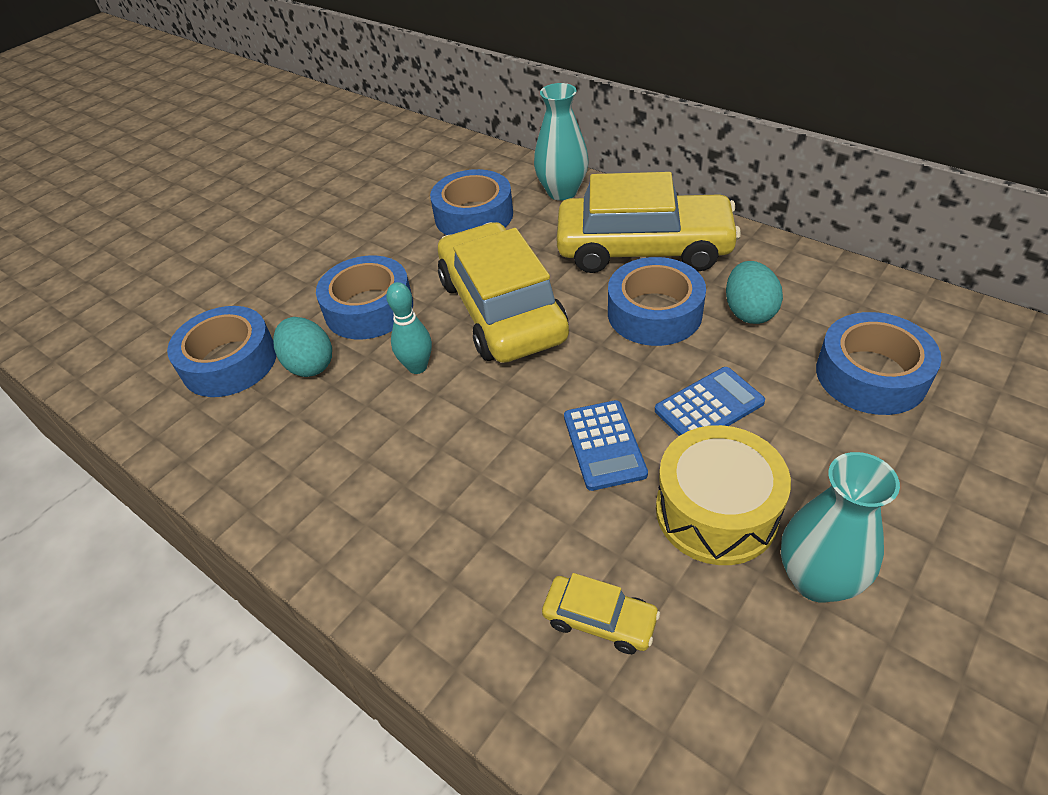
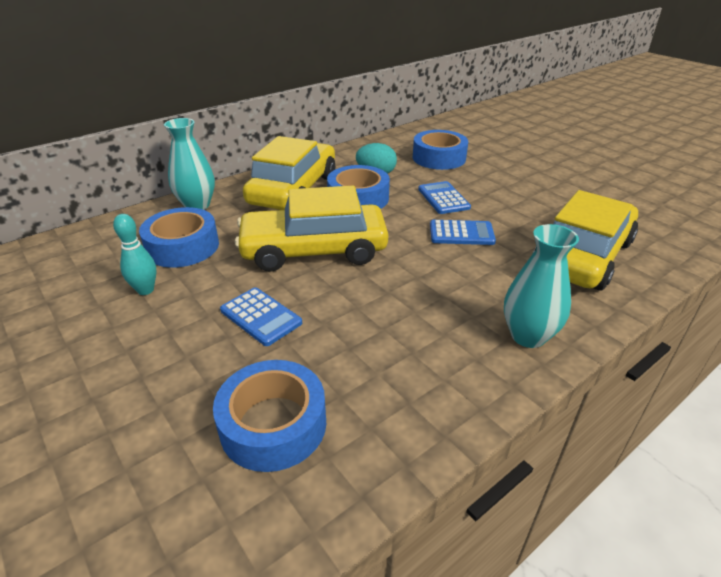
camera: 80 degrees left, 10 degrees down
turquoise egg [273,317,332,377] -> none
blue tape [316,255,413,339] -> blue calculator [220,287,302,346]
turquoise bowling pin [386,282,432,374] -> turquoise bowling pin moved to [113,214,157,295]
yellow car [542,573,660,654] -> yellow car [533,190,638,291], size x2.40
yellow drum [656,425,791,565] -> none
turquoise vase [781,452,900,603] -> turquoise vase moved to [504,224,579,348]

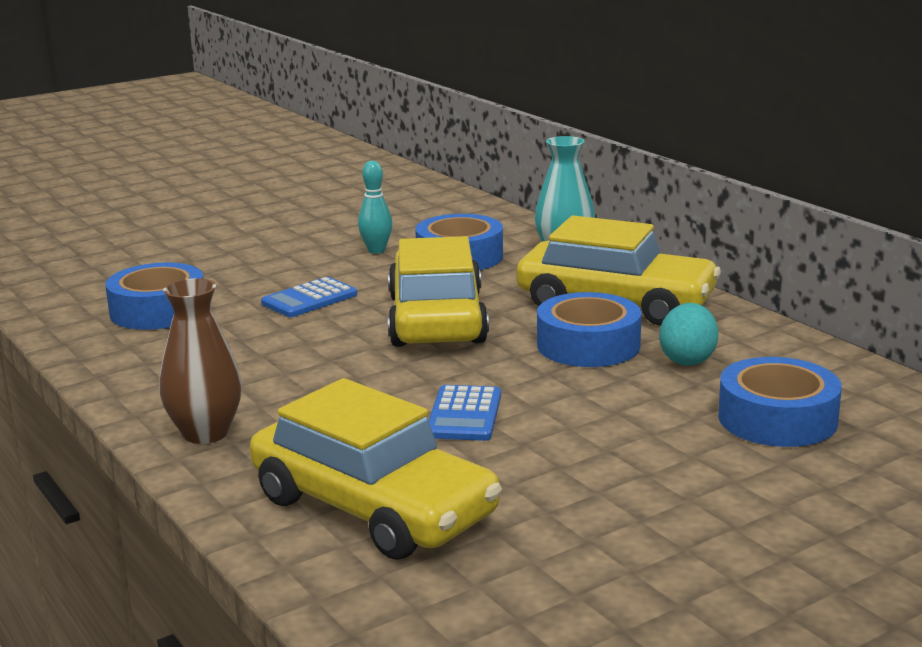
camera: 95 degrees right, 15 degrees down
blue calculator [418,181,471,214] -> none
turquoise vase [504,224,579,348] -> brown vase [159,278,242,444]

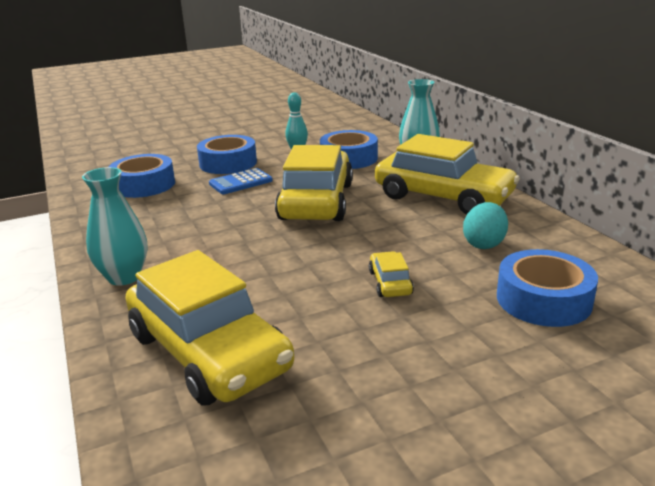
camera: 10 degrees right, 5 degrees up
brown vase [159,278,242,444] -> turquoise vase [82,167,147,286]
blue calculator [429,385,501,441] -> none
blue tape [537,292,642,367] -> blue tape moved to [197,135,257,174]
none -> yellow car [369,251,414,297]

